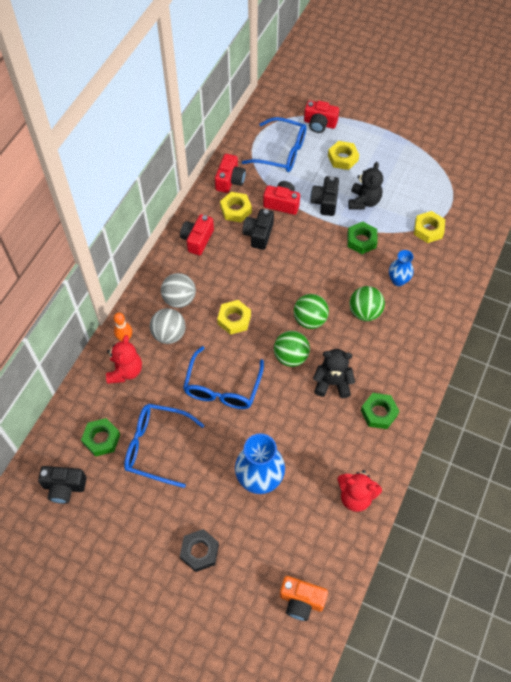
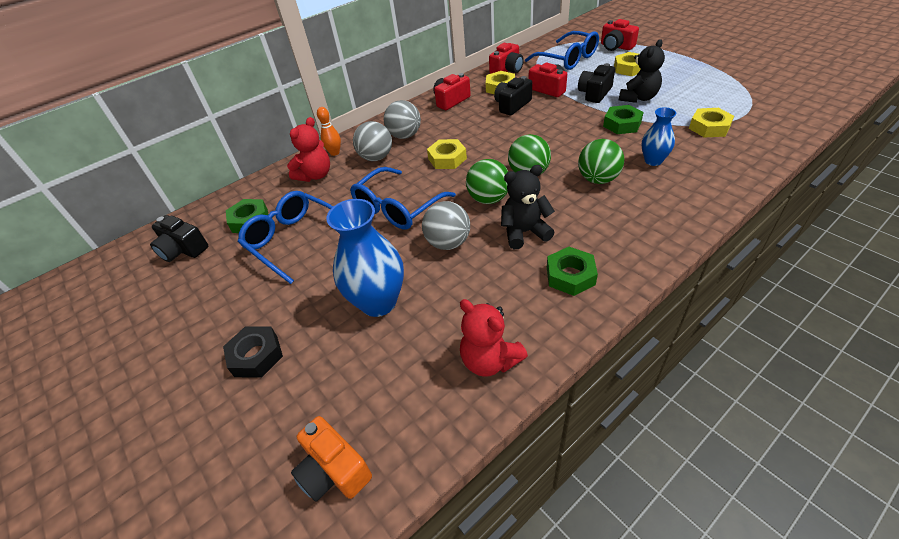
camera: 30 degrees right, 15 degrees down
black teddy bear [313,349,355,398] -> black teddy bear turned 45 degrees counterclockwise [501,165,555,249]
none -> grey ball [422,201,470,250]

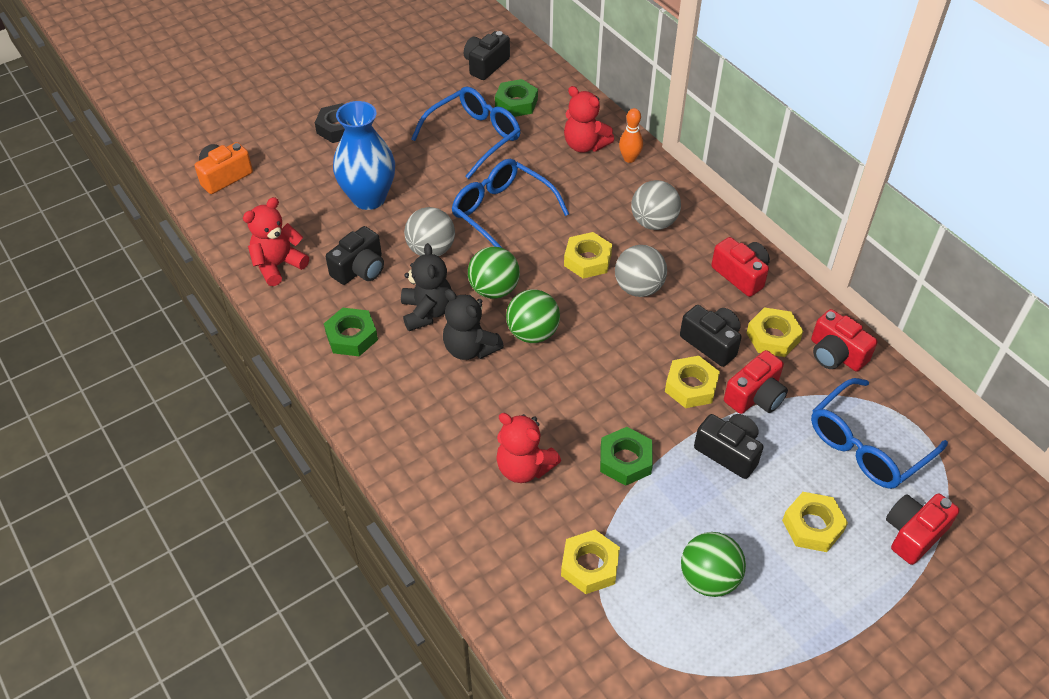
camera: 90 degrees right, 5 degrees up
grey ball [353,121,392,161] -> grey ball moved to [615,245,667,297]
green ball [578,139,624,184] -> green ball moved to [681,532,746,597]
black teddy bear [619,39,665,103] -> black teddy bear moved to [443,289,504,360]
blue vase [642,107,676,166] -> red teddy bear [496,413,561,483]
none -> black camera [326,226,384,285]
none -> yellow nut [665,356,720,408]

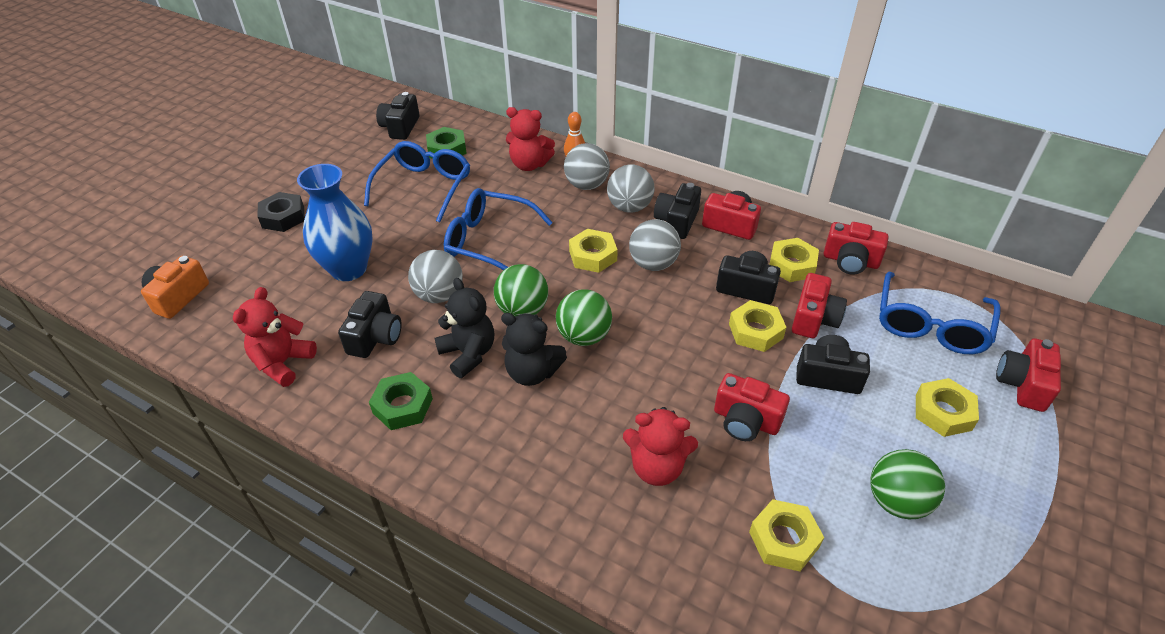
camera: 25 degrees left, 5 degrees down
green nut [600,427,653,486] -> red camera [714,373,790,441]
none -> grey ball [564,143,610,190]
none -> black camera [654,183,701,239]

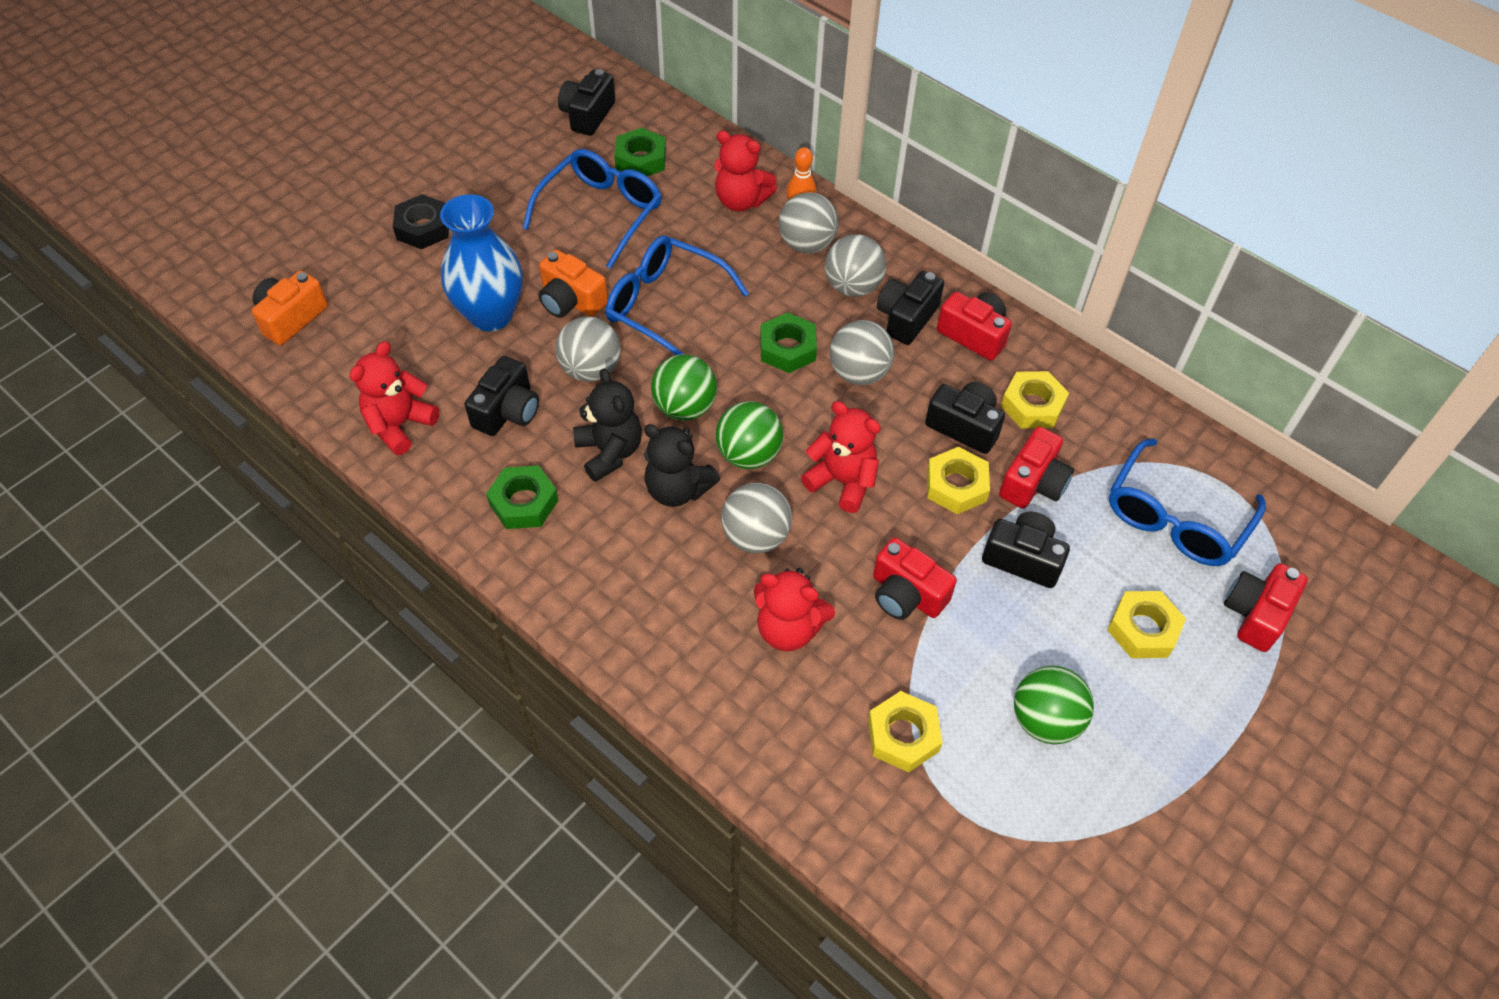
camera: 10 degrees right, 10 degrees up
yellow nut [569,229,618,273] -> green nut [760,312,817,373]
red camera [824,222,888,275] -> none
none -> orange camera [539,250,608,318]
none -> grey ball [721,483,792,554]
none -> red teddy bear [801,401,881,513]

